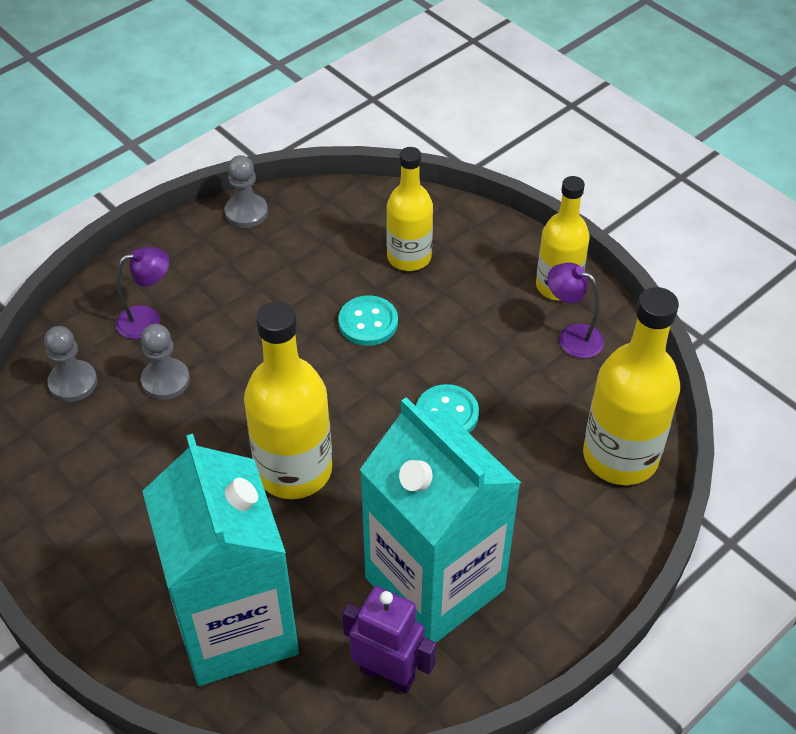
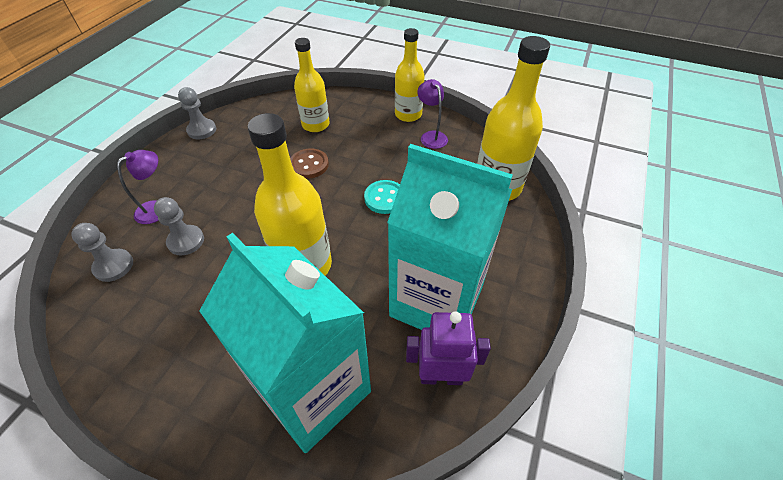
camera: 25 degrees left, 0 degrees up
turquoise button [338,295,398,346] -> brown button [290,149,329,179]
purple lamp [547,263,604,358] -> purple lamp turned 60 degrees clockwise [417,79,448,149]

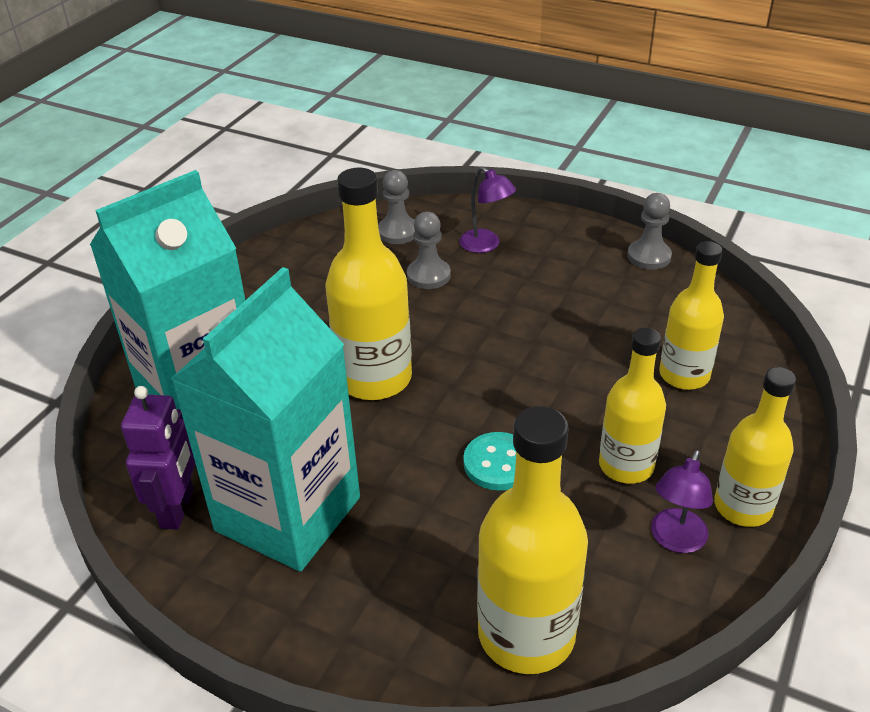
camera: 95 degrees right, 10 degrees down
brown button [290,149,329,179] -> none
purple lamp [417,79,448,149] -> purple lamp turned 135 degrees clockwise [651,450,713,553]
none -> yellow bottle [599,328,666,484]

